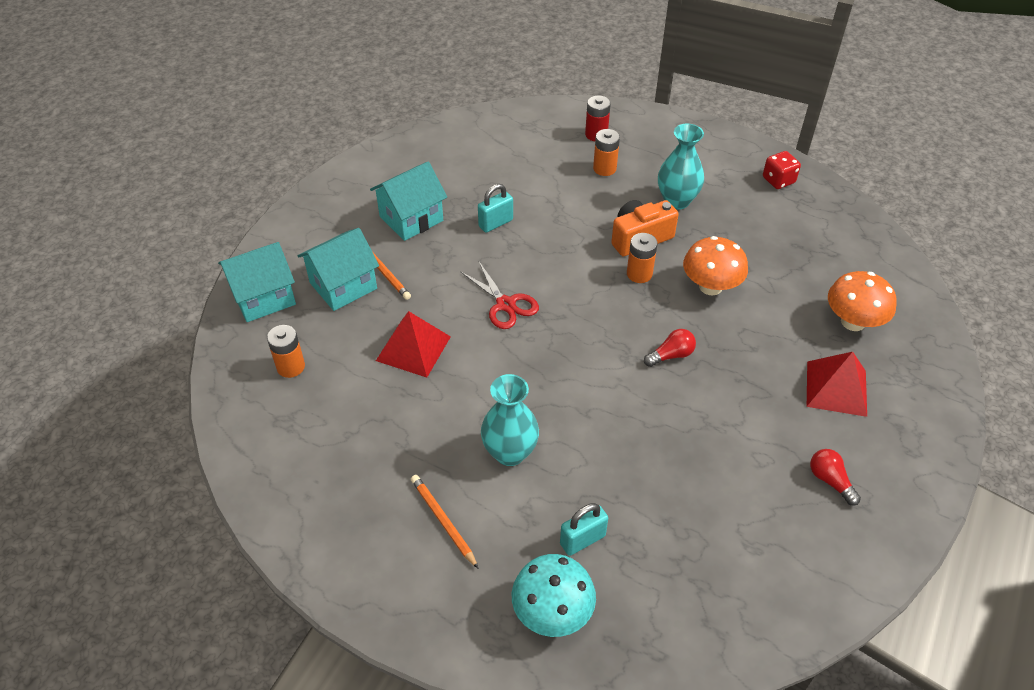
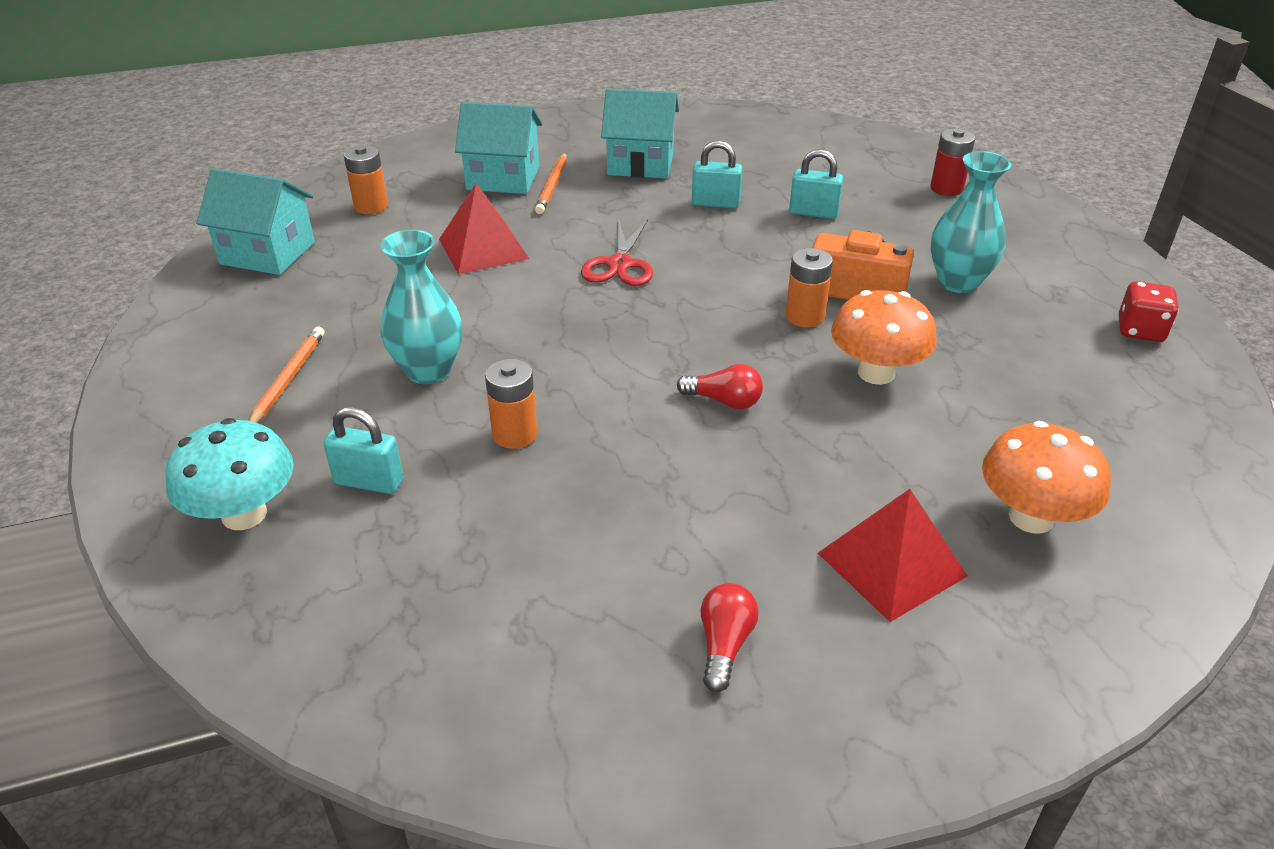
camera: 45 degrees right, 10 degrees down
turquoise house [218,242,296,322] -> turquoise house moved to [196,168,315,275]
orange battery [593,129,620,176] -> orange battery moved to [485,359,537,449]
none -> turquoise padlock [789,149,843,219]

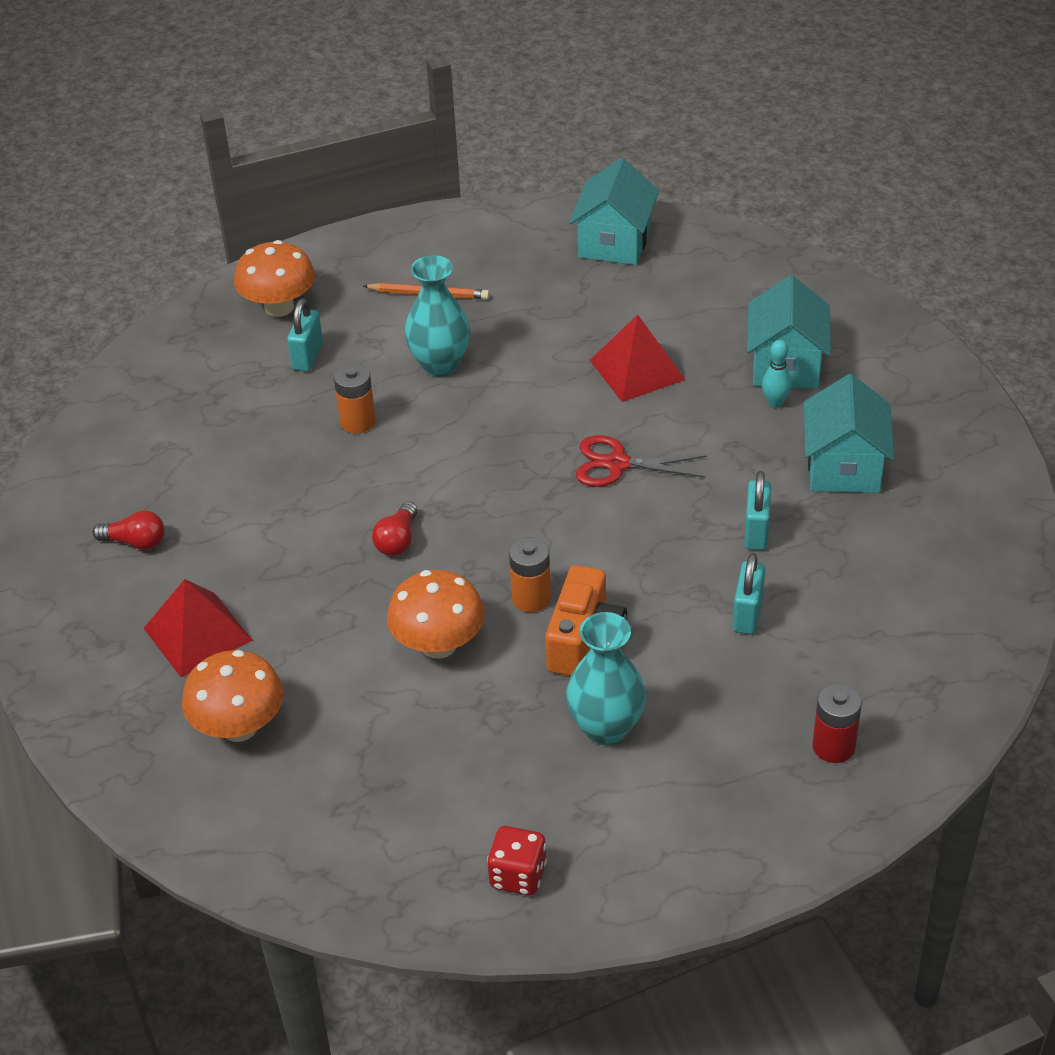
camera: 90 degrees right, 5 degrees up
turquoise mushroom [165,418,294,530] -> orange mushroom [234,240,315,317]
orange battery [344,145,388,214] -> none
orange pencil [535,153,567,214] -> turquoise bowling pin [762,340,792,408]

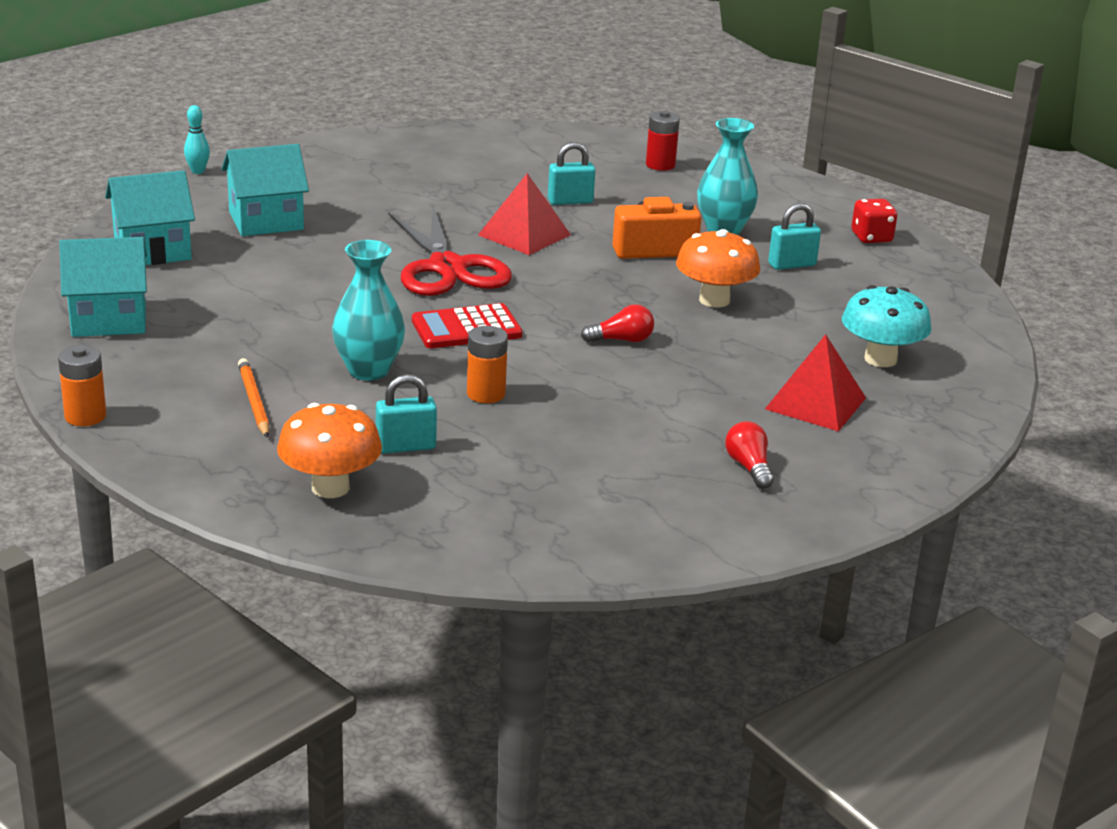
camera: 120 degrees left, 15 degrees down
orange mushroom [182,650,284,742] -> turquoise mushroom [842,285,932,367]
orange battery [509,537,551,612] -> orange battery moved to [58,345,106,426]
red scissors [576,435,707,487] -> red scissors [388,206,512,296], size x1.66
red pyramid [590,314,685,402] -> red pyramid moved to [478,173,571,255]
turquoise padlock [744,471,771,550] -> turquoise padlock moved to [768,203,821,270]
turquoise bowling pin [762,340,792,408] -> turquoise bowling pin moved to [184,105,210,174]
turquoise house [804,374,894,493] -> turquoise house moved to [105,170,195,265]
none -> red calculator [412,303,522,348]

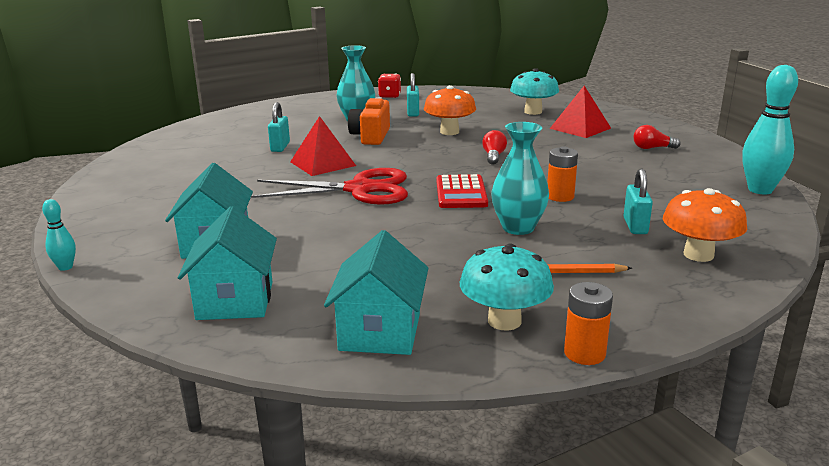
camera: 70 degrees left, 5 degrees down
red battery [646,111,680,171] -> none
none -> turquoise mushroom [460,244,554,331]
none -> turquoise bowling pin [742,65,798,194]

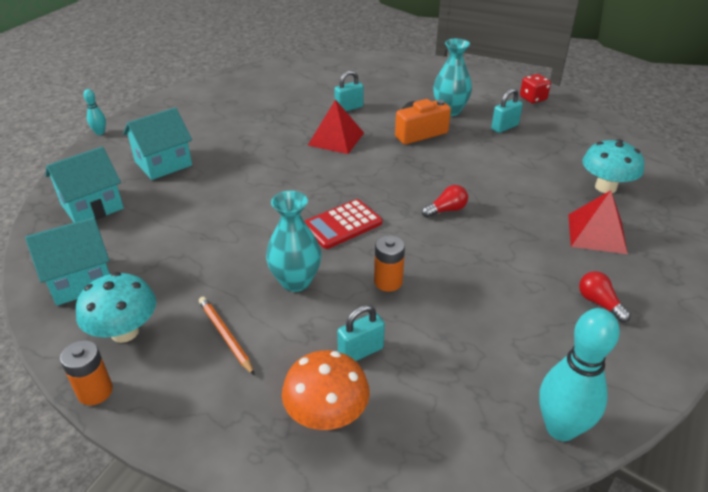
camera: 55 degrees right, 15 degrees up
red scissors [251,168,408,204] -> none
orange mushroom [424,85,476,135] -> none

